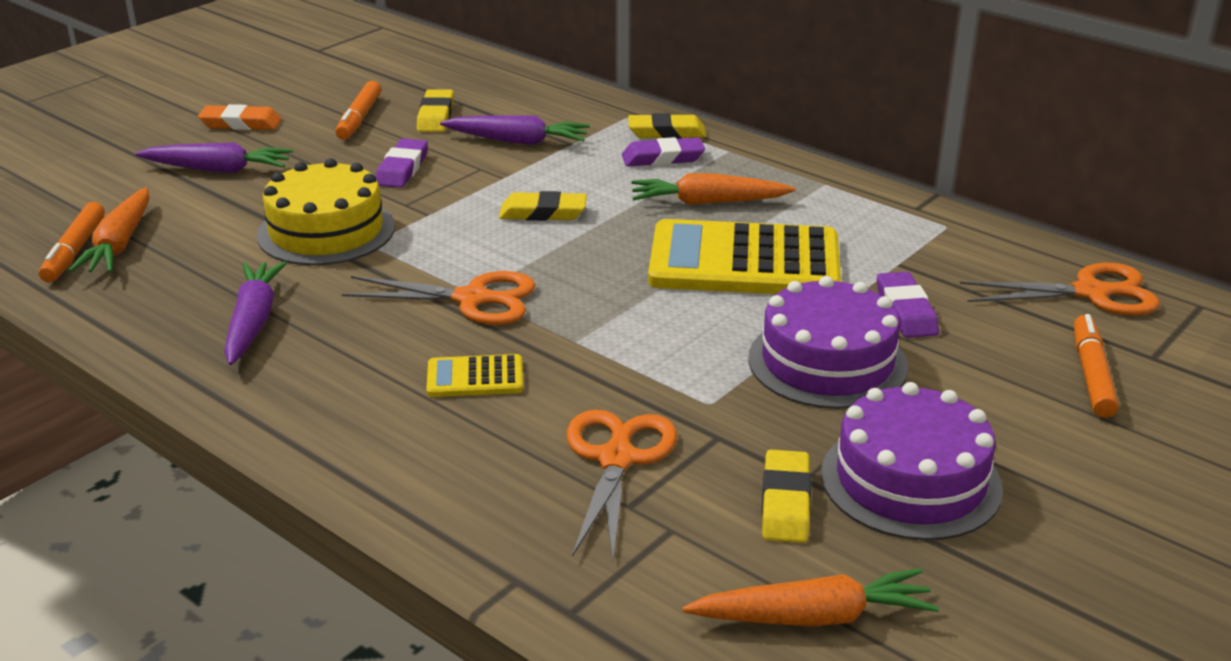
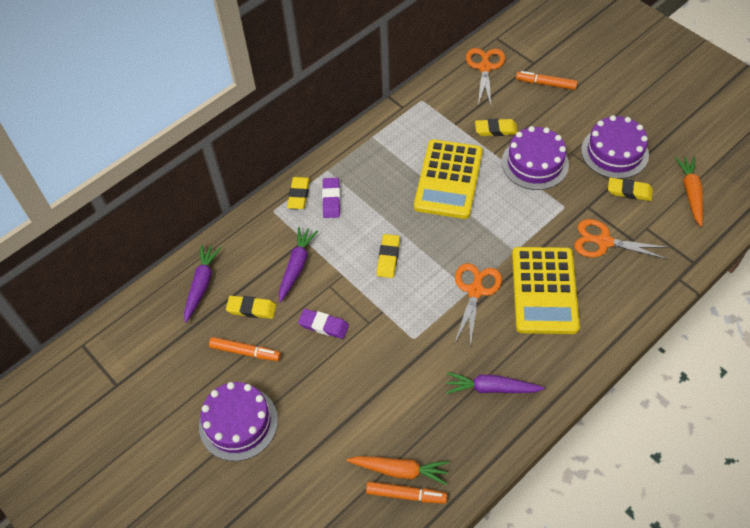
camera: 80 degrees left, 25 degrees up
purple carrot [135,142,293,173] -> purple carrot moved to [184,245,221,323]
orange eraser [198,104,281,130] -> purple cake [199,382,278,461]
yellow cake [257,158,395,266] -> none
yellow calculator [426,354,523,397] -> yellow calculator [512,247,580,334], size x2.24
orange carrot [631,173,796,205] -> none
purple eraser [877,272,939,338] -> yellow eraser [475,119,518,136]

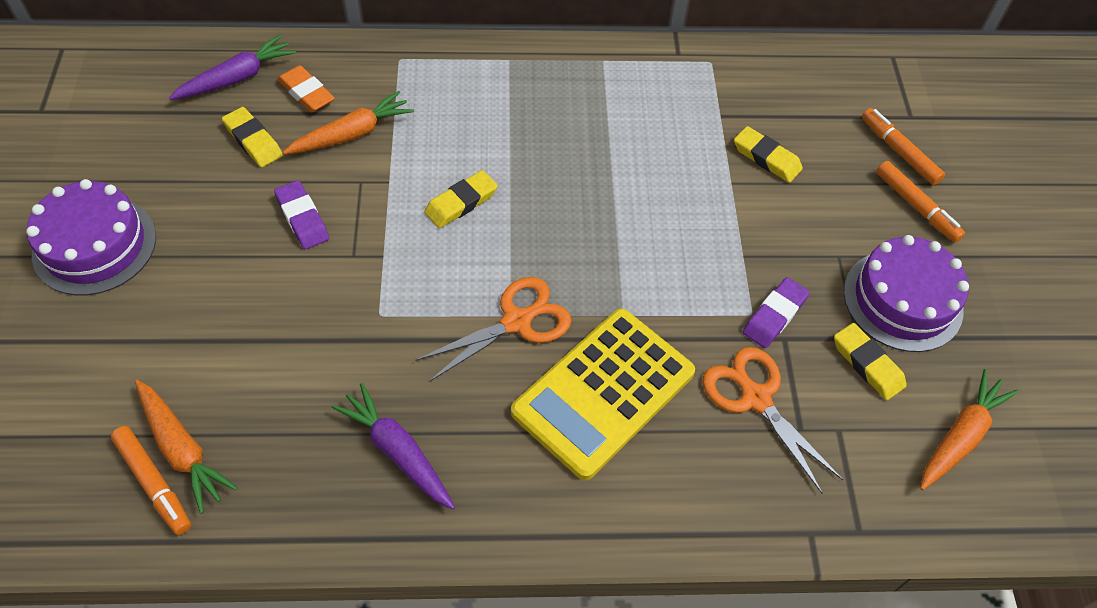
camera: 35 degrees right, 0 degrees up
orange marker [209,337,281,361] -> orange marker moved to [876,161,965,243]
purple carrot [279,227,318,302] -> orange carrot [283,91,414,155]
yellow eraser [287,177,310,209] -> none
purple eraser [322,178,340,218] -> purple eraser moved to [743,277,810,348]
yellow calculator [414,139,483,219] -> none
orange scissors [466,48,505,105] -> none
purple cake [502,126,569,190] -> none
none -> orange eraser [277,65,335,112]

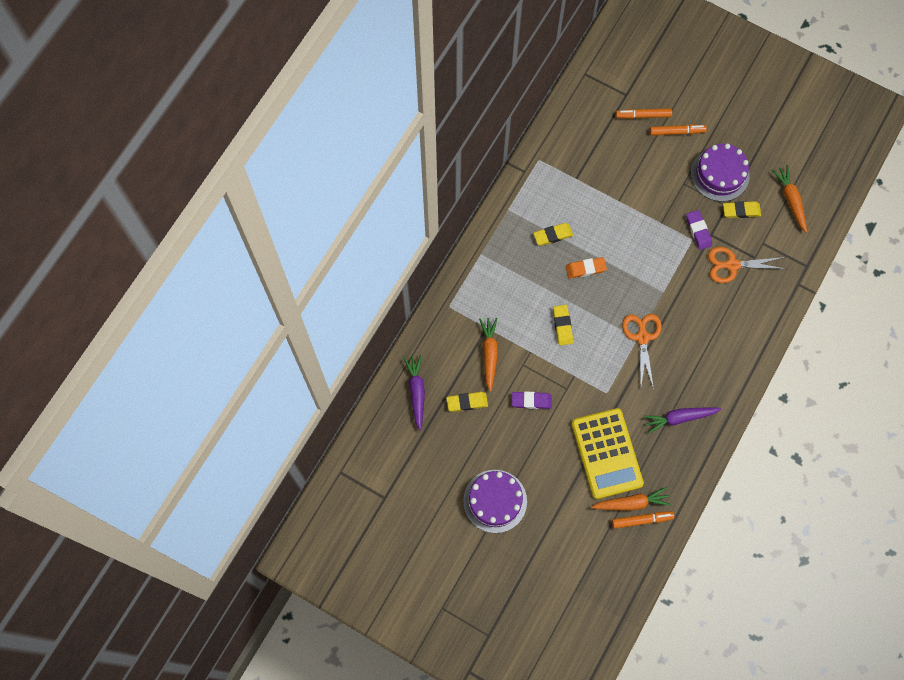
camera: 55 degrees left, 15 degrees up
orange eraser [277,65,335,112] -> orange eraser moved to [566,257,607,279]
yellow calculator [511,309,695,480] -> yellow calculator moved to [572,408,644,499]
yellow eraser [734,126,803,183] -> yellow eraser moved to [533,223,573,246]

